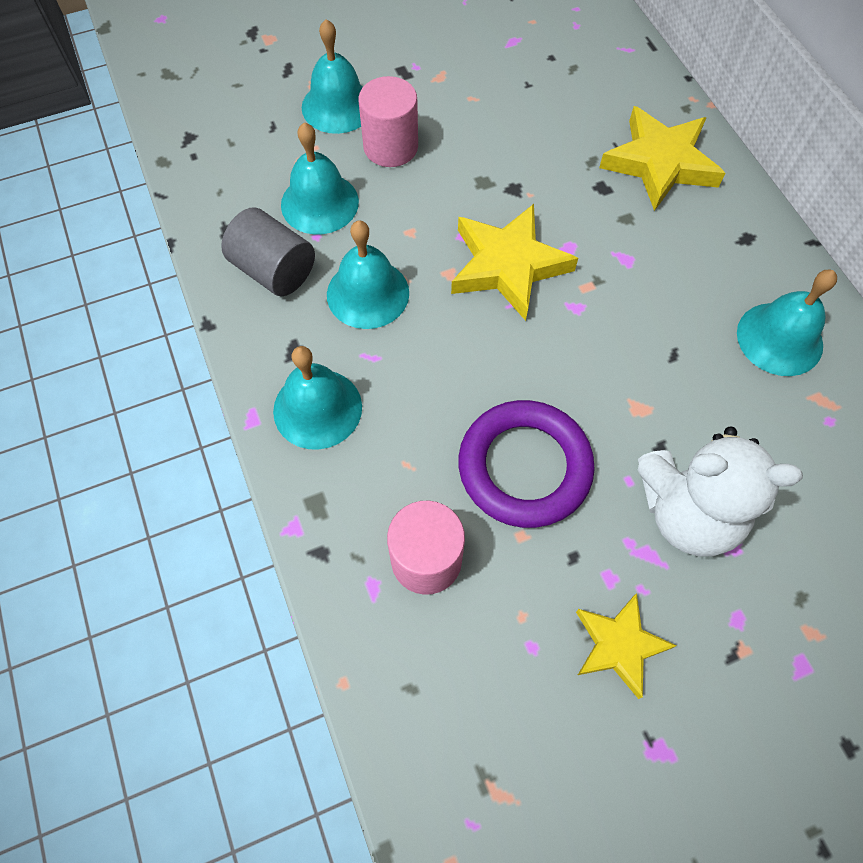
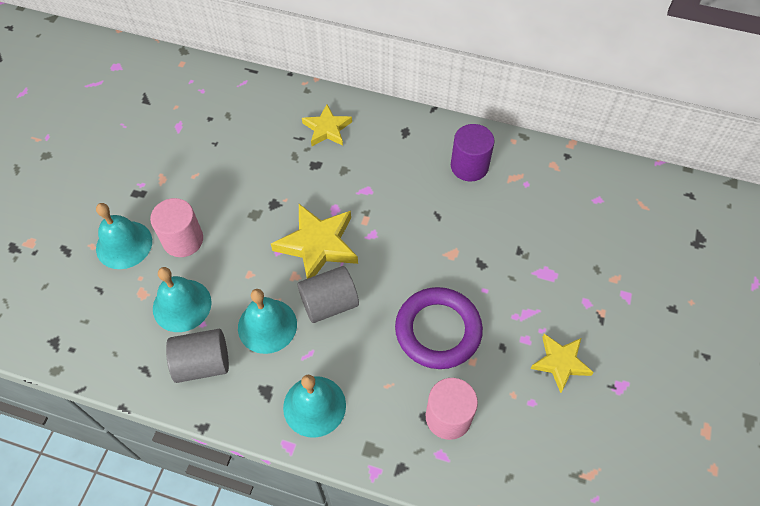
camera: 50 degrees left, 5 degrees down
yellow star [599,106,725,211] -> yellow star [302,104,352,146], size x0.63
white teddy bear [638,427,803,557] -> none
turquoise bell [737,270,837,376] -> purple cylinder [451,124,494,181]
none -> grey cylinder [298,266,359,323]

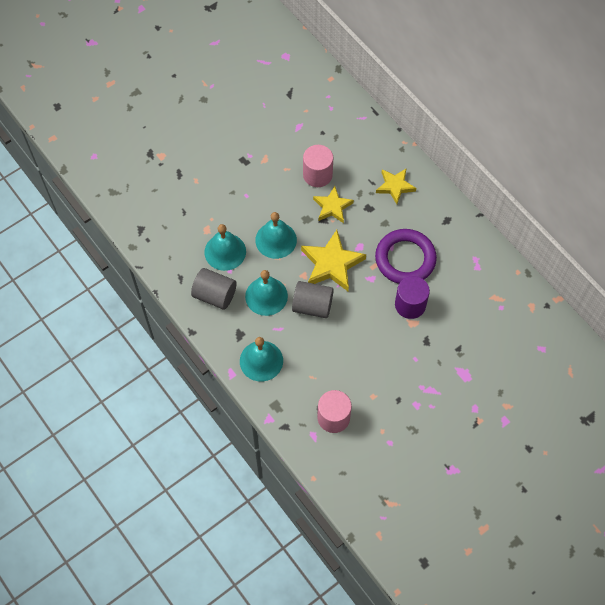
camera: 35 degrees right, 5 degrees up
turquoise bell [96,203,152,269] -> turquoise bell moved to [255,212,297,259]
pink cylinder [150,198,203,257] -> pink cylinder moved to [303,145,333,187]
purple ring [395,287,483,369] -> purple ring moved to [375,229,437,284]
purple cylinder [451,124,494,181] -> purple cylinder moved to [395,276,430,319]
yellow star [530,334,594,393] -> yellow star moved to [313,186,354,223]

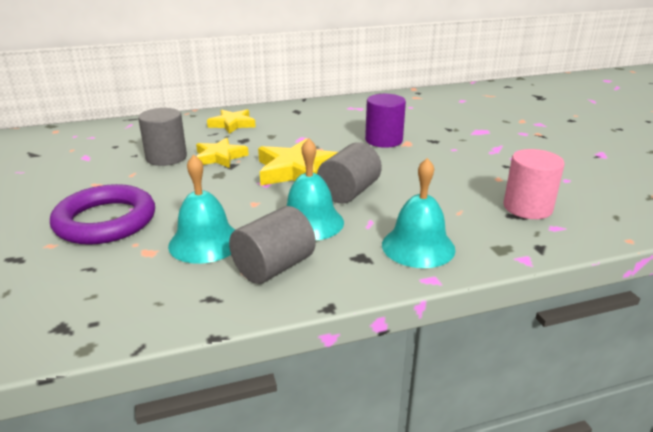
camera: 70 degrees left, 35 degrees down
turquoise bell [255,212,297,259] -> none
pink cylinder [303,145,333,187] -> grey cylinder [138,108,187,166]
purple ring [375,229,437,284] -> purple ring moved to [50,184,155,245]

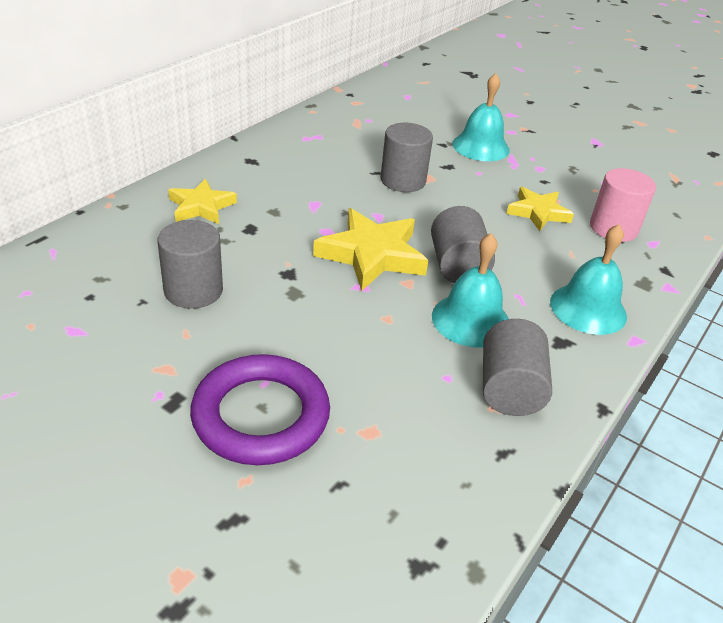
camera: 40 degrees left, 10 degrees up
turquoise bell [168,154,235,264] -> turquoise bell moved to [452,73,510,161]
yellow star [196,138,249,168] -> yellow star moved to [506,187,574,231]
purple cylinder [365,94,406,148] -> grey cylinder [381,123,433,192]

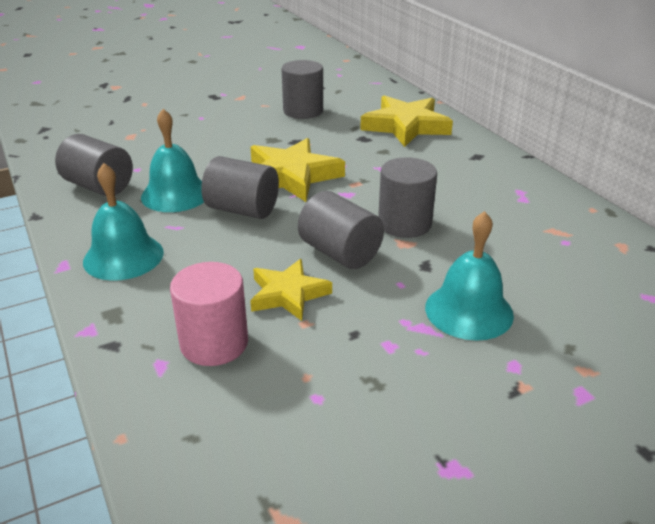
camera: 120 degrees right, 5 degrees down
yellow star [168,179,237,224] -> yellow star [360,95,453,147], size x1.58
purple ring [190,354,330,465] -> none
none -> grey cylinder [298,191,384,269]

